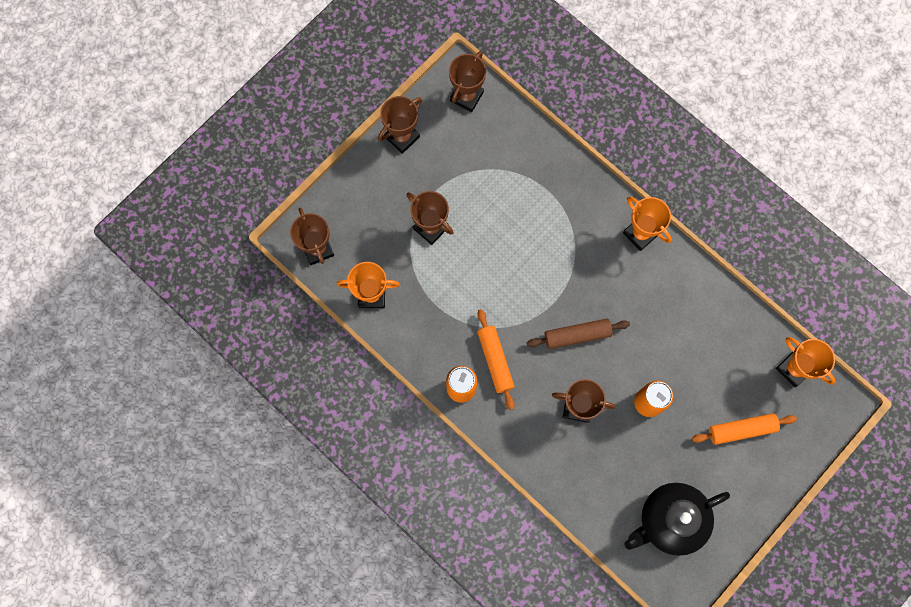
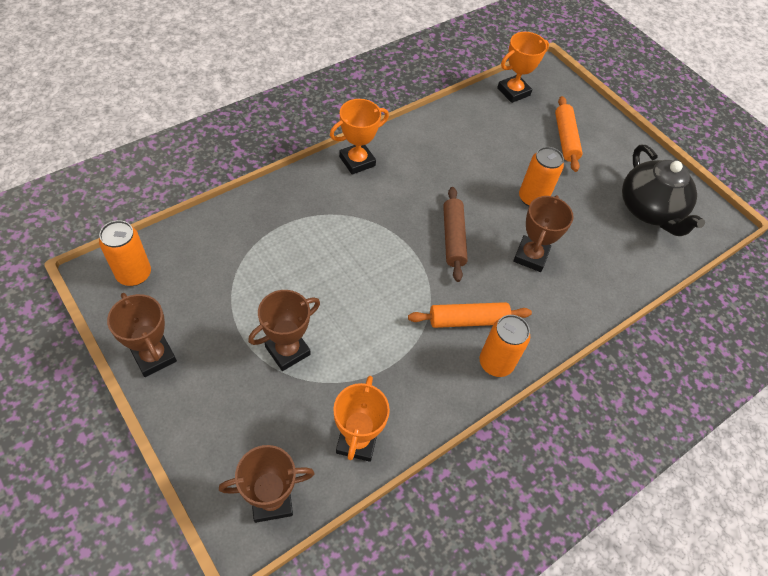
camera: 85 degrees left, 20 degrees down
brown trophy [449,51,486,112] -> orange can [99,220,151,286]

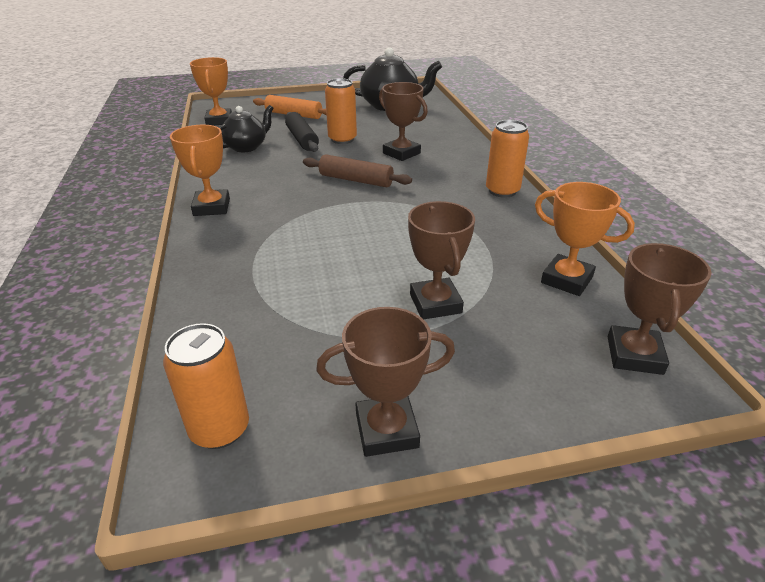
camera: 60 degrees left, 20 degrees down
orange rolling pin [408,302,532,328] -> none
none -> black teapot [219,105,274,152]
none -> black rolling pin [285,112,319,152]

